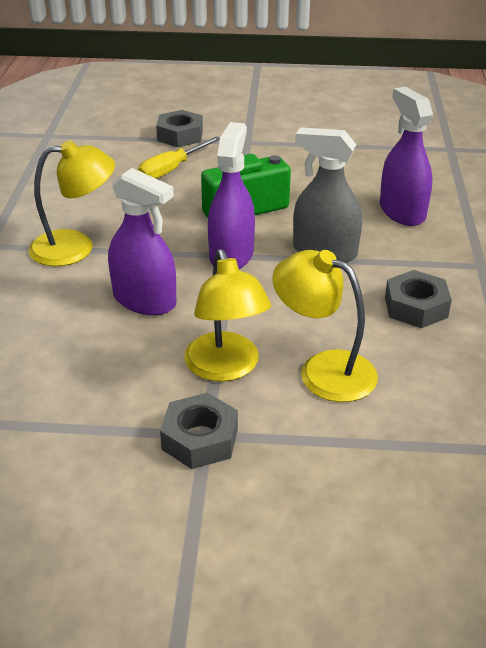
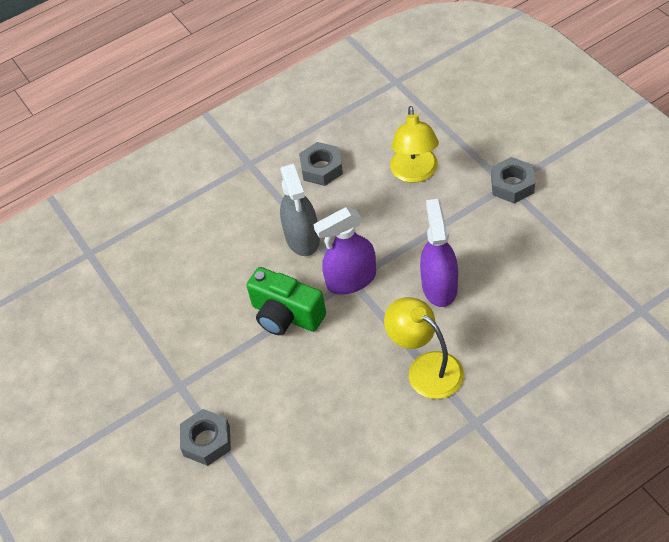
camera: 120 degrees left, 15 degrees up
yellow screwdriver [138,136,220,179] -> none
yellow lamp [184,249,271,382] -> none
purple spray bottle [380,86,433,226] -> none

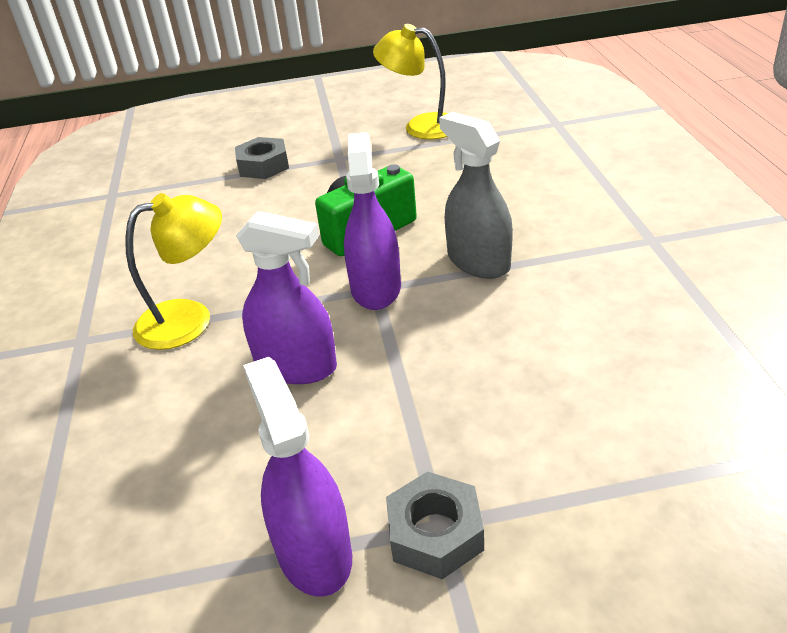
camera: 110 degrees right, 15 degrees down
grey spray bottle [280,164,320,256] -> grey spray bottle turned 45 degrees clockwise [439,112,513,279]
grey nut [299,142,343,186] -> none
yellow lamp [390,106,439,183] -> yellow lamp moved to [373,24,448,139]
none -> purple spray bottle [243,357,352,597]

